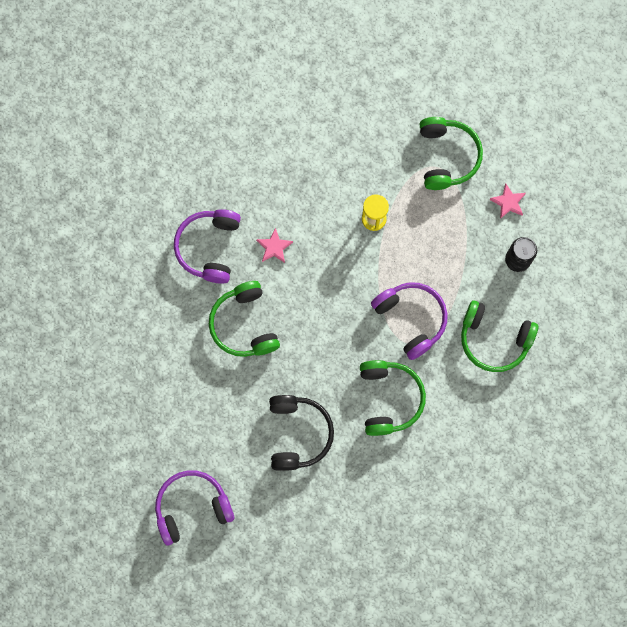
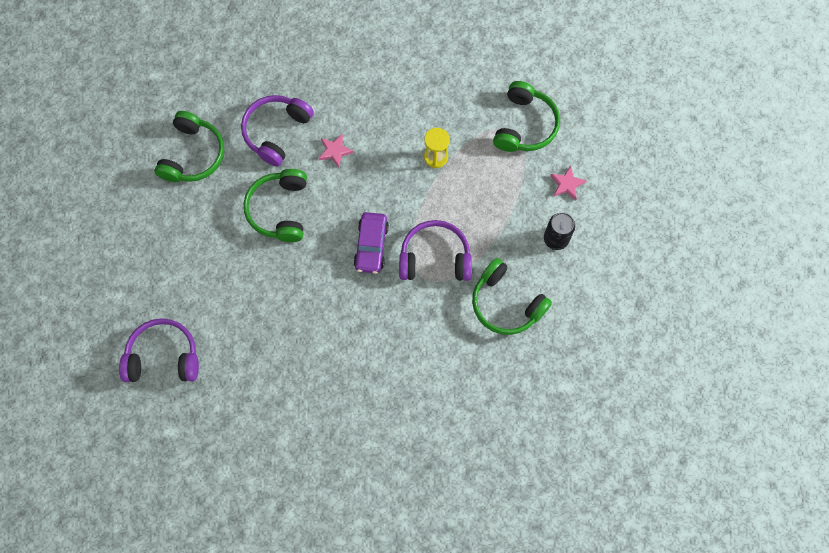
camera: 20 degrees right, 5 degrees down
black headphones [269,395,334,471] -> none
green headphones [360,360,426,436] -> green headphones moved to [154,111,224,182]
purple headphones [371,282,448,360] -> purple headphones turned 75 degrees counterclockwise [399,220,472,281]
none -> purple car [353,212,389,274]

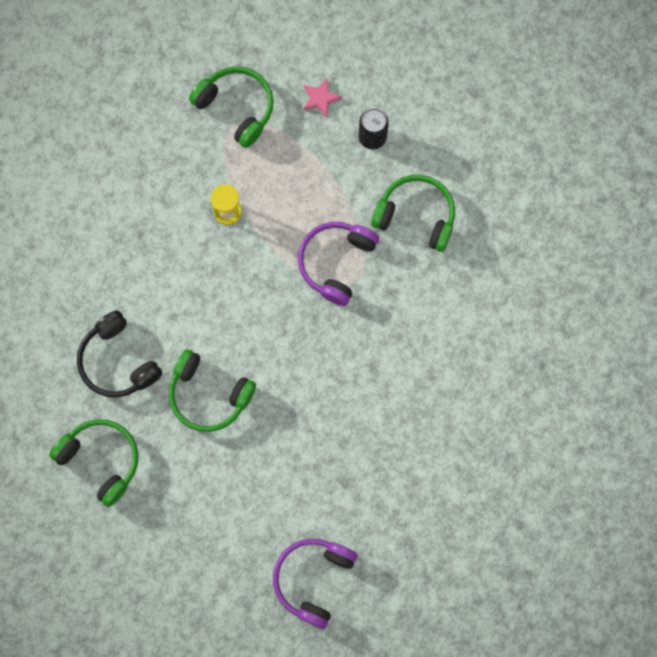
camera: 65 degrees left, 5 degrees up
purple headphones [241,95,314,167] -> black headphones [77,311,162,397]
pink star [318,134,354,168] -> none
purple car [353,212,389,274] -> none
green headphones [472,258,552,335] -> green headphones turned 135 degrees counterclockwise [371,175,455,252]

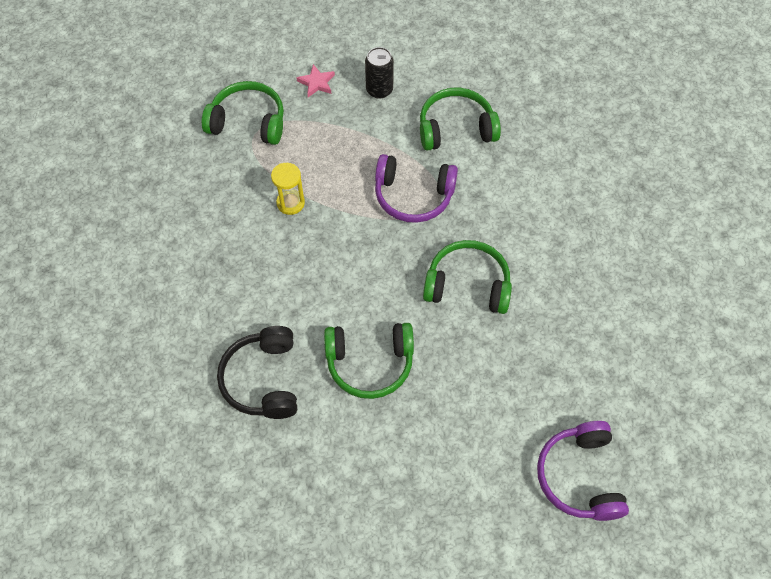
camera: 30 degrees left, 15 degrees down
green headphones [49,419,139,507] -> green headphones moved to [423,240,512,314]
black headphones [77,311,162,397] -> black headphones turned 60 degrees clockwise [217,326,297,419]
purple headphones [298,222,379,306] -> purple headphones turned 75 degrees counterclockwise [375,154,458,223]

